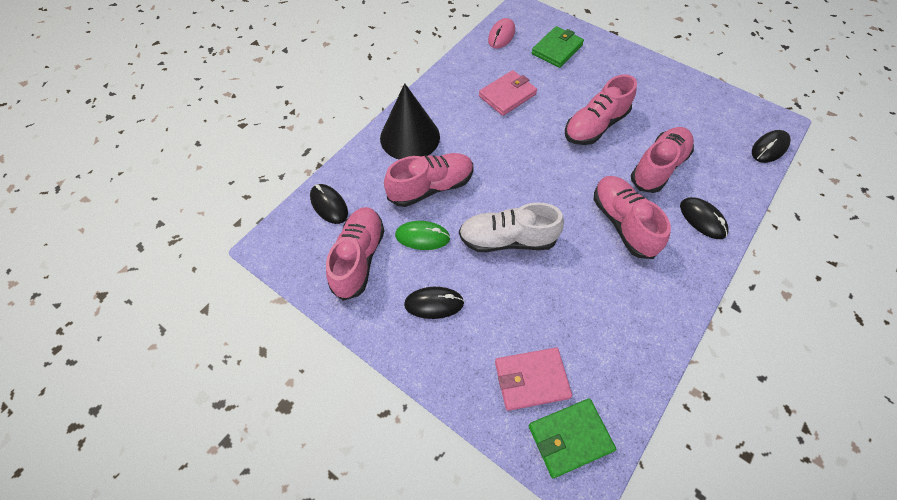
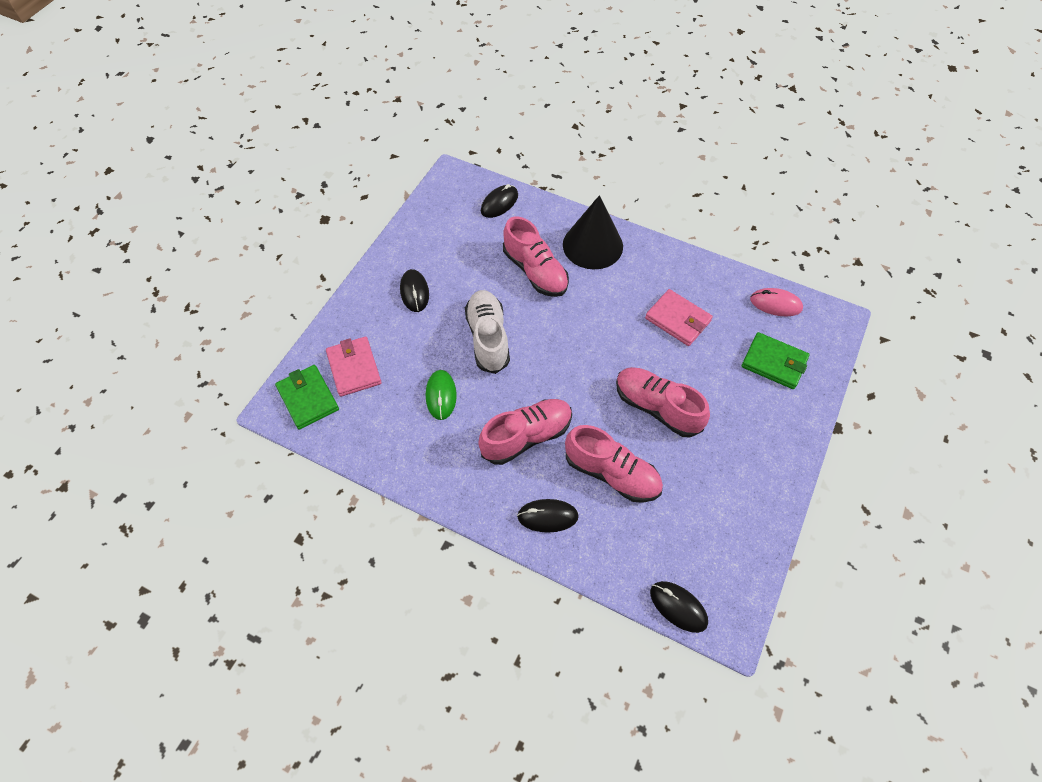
camera: 80 degrees right, 0 degrees up
pink shoe [326,207,384,301] -> none
green mouse [395,221,451,250] -> green mouse moved to [426,370,457,420]
black mouse [680,197,729,239] -> black mouse turned 45 degrees clockwise [517,499,579,533]

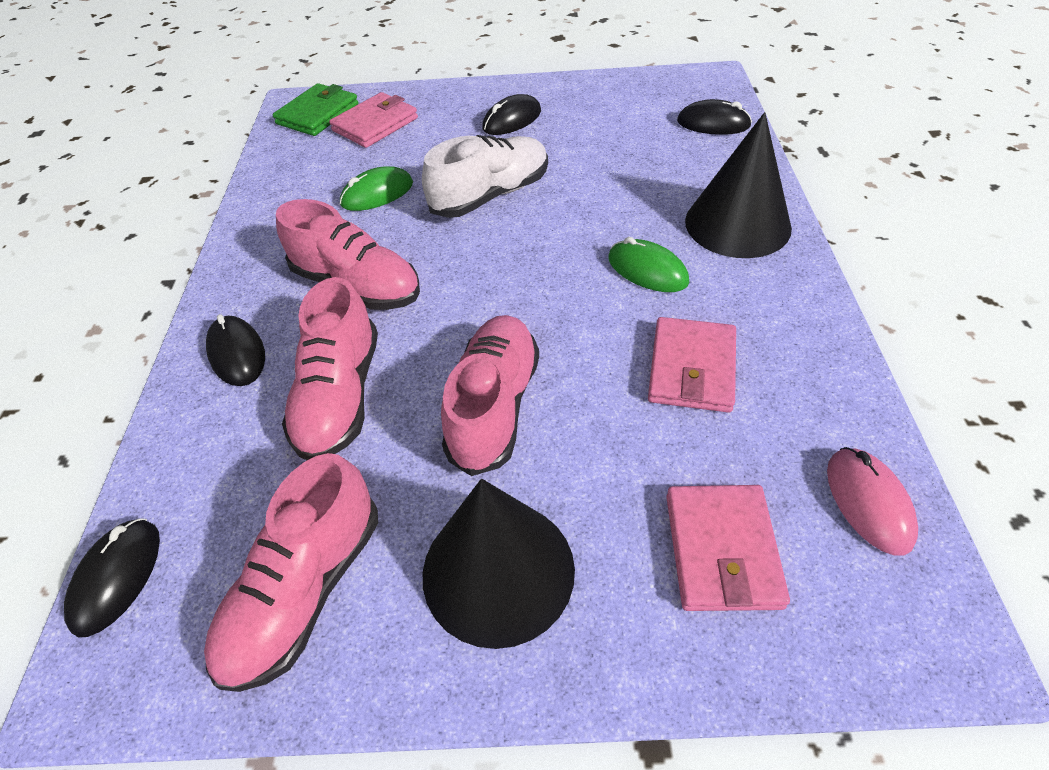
camera: 65 degrees right, 10 degrees down
pink shoe [503,217,569,297] -> pink shoe moved to [204,453,378,692]
green wallet [742,332,810,389] -> pink wallet [666,485,790,611]
none -> black cone [423,479,575,649]
none -> green mouse [608,237,689,292]

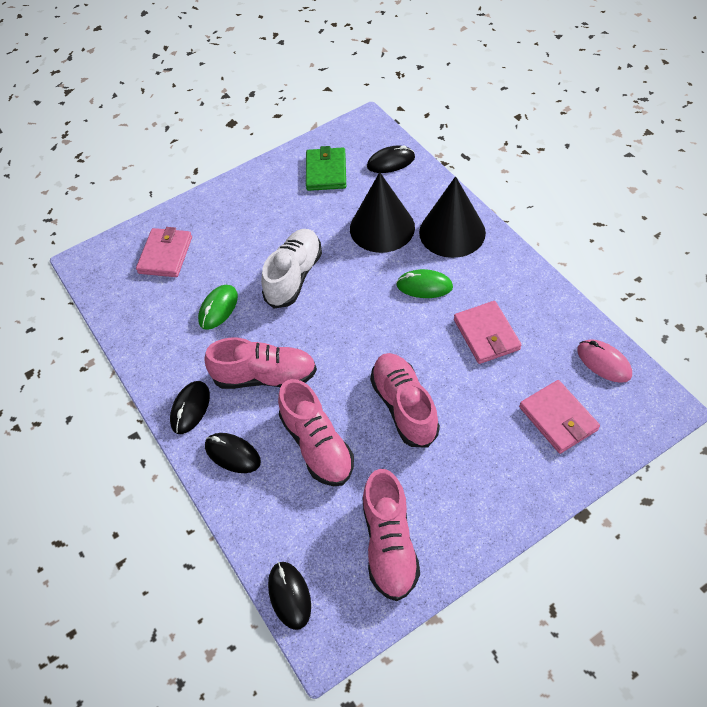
camera: 30 degrees left, 5 degrees up
green wallet [273,83,358,136] -> green wallet moved to [306,146,346,191]
black cone [423,479,575,649] -> black cone moved to [350,172,415,253]
black mouse [482,94,541,135] -> black mouse moved to [170,381,210,434]

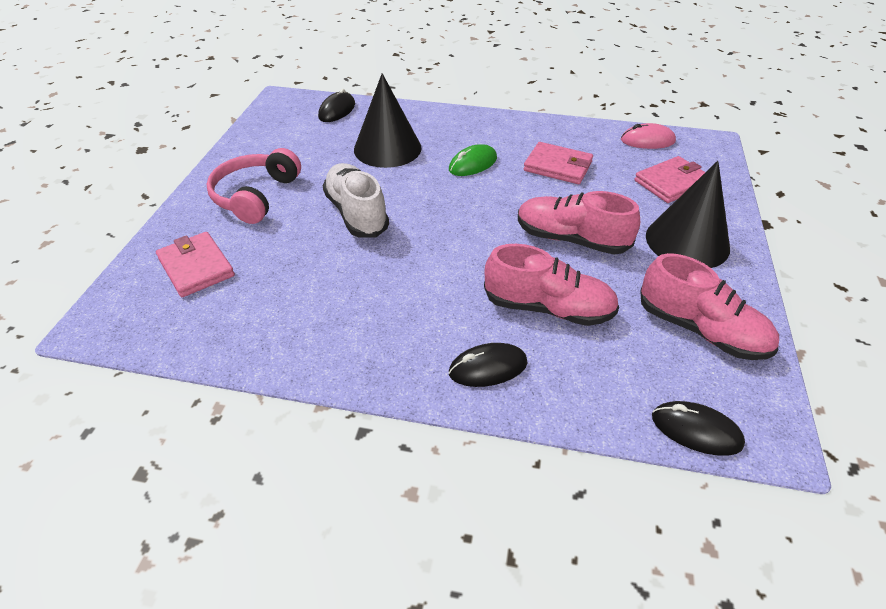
camera: 50 degrees left, 10 degrees down
black mouse [170,381,210,434] -> none
green mouse [198,285,238,330] -> none
pink shoe [204,337,317,389] -> none
green wallet [306,146,346,191] -> none
black cone [419,176,486,258] -> black cone moved to [646,161,730,268]
pink wallet [519,380,600,454] -> pink wallet turned 45 degrees counterclockwise [635,156,705,203]
none -> pink headphones [206,148,301,224]

